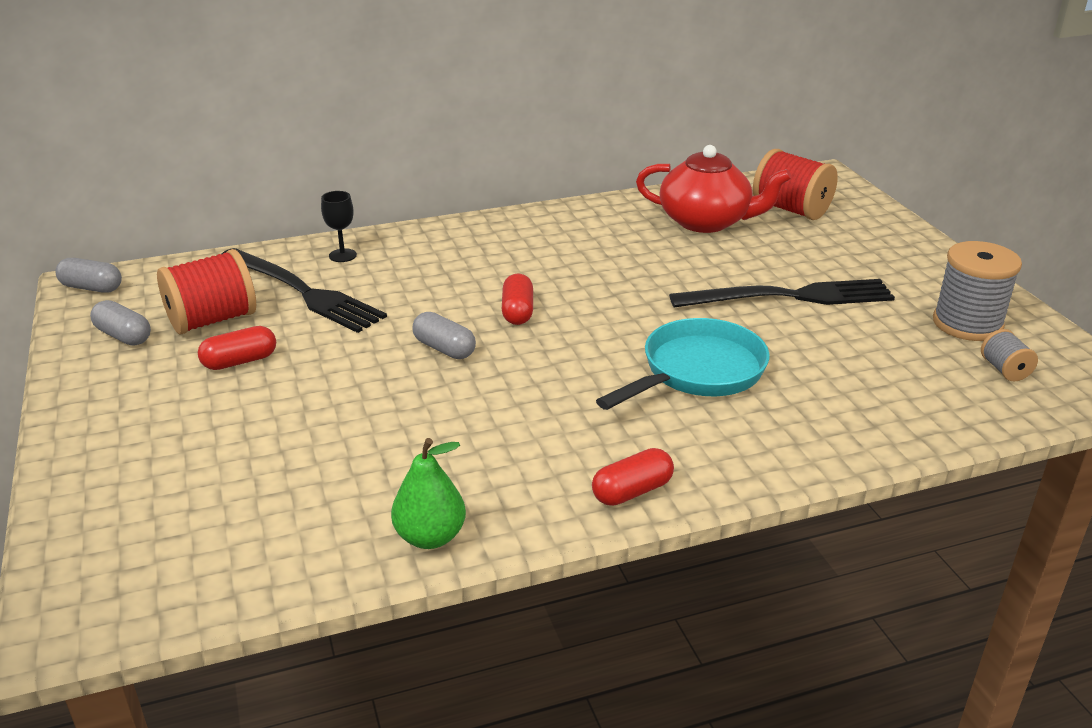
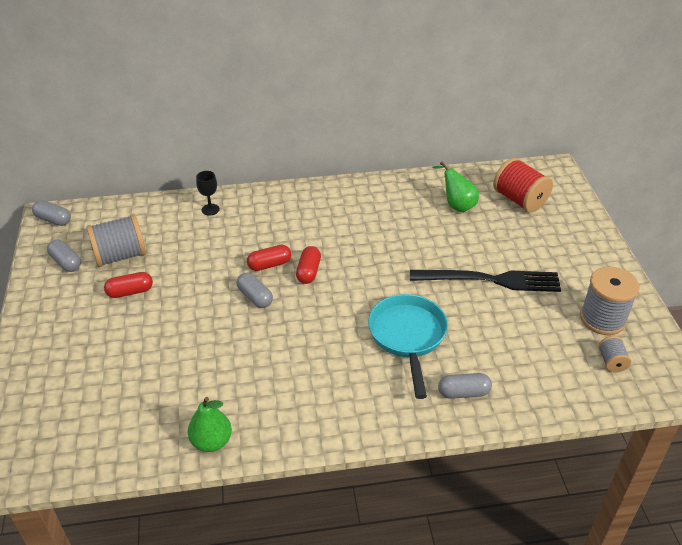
camera: 10 degrees right, 10 degrees up
red spool [157,249,256,334] -> grey spool [86,214,146,267]
black fork [222,248,387,333] -> none
red capsule [592,448,674,506] -> red capsule moved to [247,245,292,271]
turquoise pan [596,318,770,410] -> turquoise pan turned 60 degrees counterclockwise [368,294,448,399]
red teapot [636,145,792,233] -> green pear [432,162,479,212]
none -> grey capsule [438,373,492,399]

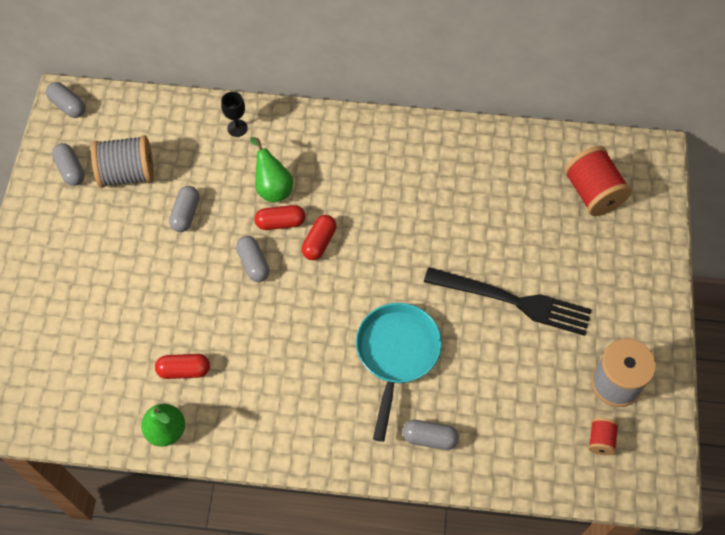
camera: 15 degrees right, 20 degrees up
red capsule [104,272,153,298] -> red capsule moved to [155,354,210,379]
green pear [432,162,479,212] -> green pear moved to [250,137,293,203]
grey spool [598,336,631,372] -> red spool [588,418,619,455]
none -> grey capsule [169,186,200,232]

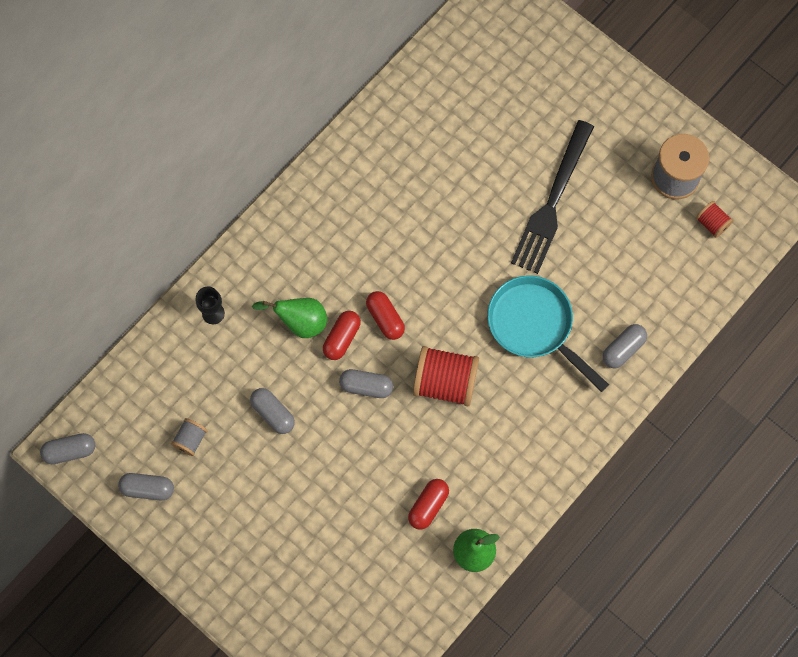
camera: 55 degrees left, 10 degrees up
grey spool [91,135,154,188] -> grey spool [171,418,208,456], size x0.51
black fork [424,267,592,336] -> black fork turned 150 degrees clockwise [511,120,594,274]
red spool [564,146,632,216] -> red spool moved to [413,346,479,406]

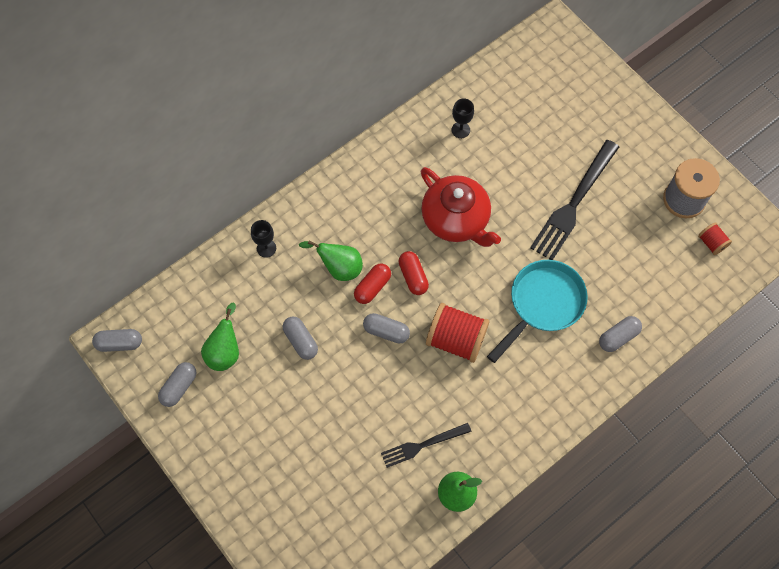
camera: 10 degrees right, 5 degrees down
grey capsule [118,473,174,501] -> grey capsule turned 75 degrees counterclockwise [158,362,196,407]
grey spool [171,418,208,456] -> green pear [201,302,239,371]
red capsule [408,479,449,530] -> black fork [381,423,472,468]
turquoise pan [487,275,609,392] -> turquoise pan turned 75 degrees clockwise [487,260,588,363]
none -> red teapot [421,167,501,247]
none -> black goblet [452,98,474,138]

